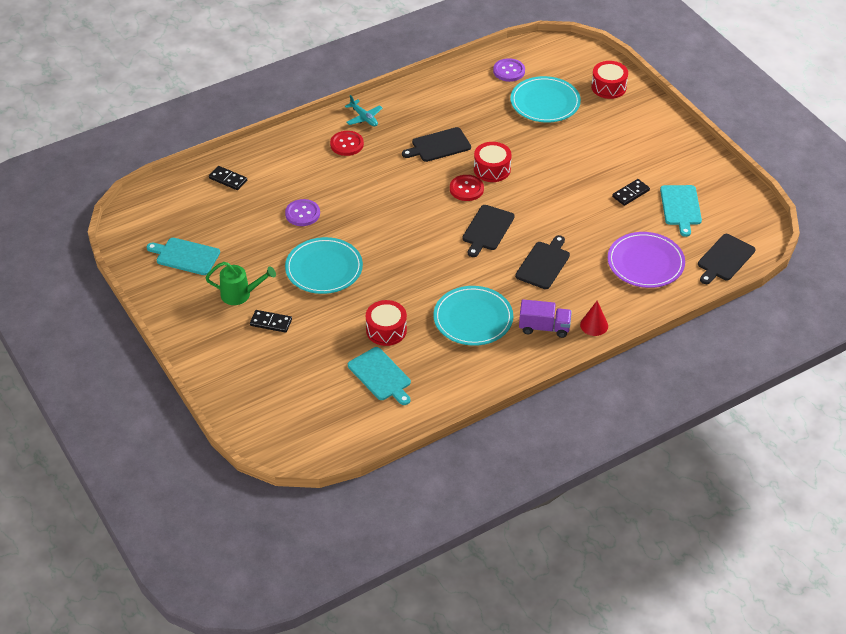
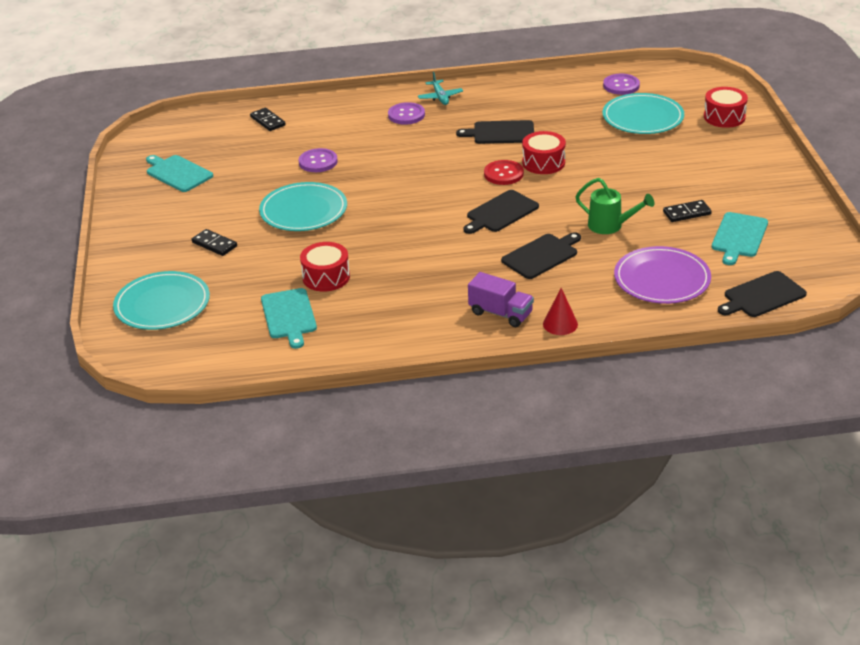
camera: 25 degrees right, 10 degrees down
green watering can [206,262,276,305] -> green watering can moved to [575,178,654,234]
red button [330,131,364,156] -> purple button [388,102,425,125]
turquoise plate [433,286,513,346] -> turquoise plate moved to [113,271,210,330]

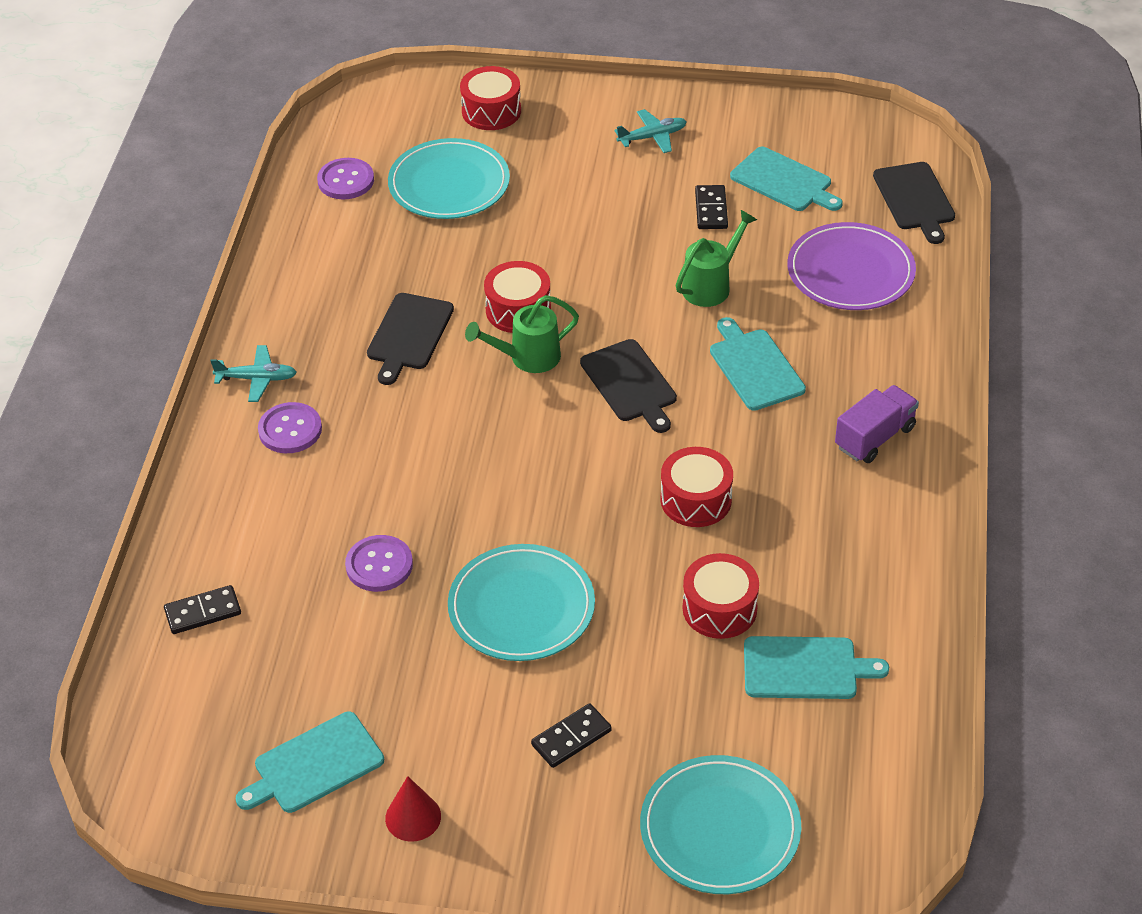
camera: 75 degrees left, 10 degrees up
red button [484,160,524,185] -> green watering can [465,295,579,373]
black cutting board [501,232,581,279] -> turquoise cutting board [710,317,806,411]
red cone [543,288,578,335] -> red cone moved to [385,776,441,842]
none -> turquoise plane [615,109,687,153]
none -> red drum [660,447,733,527]

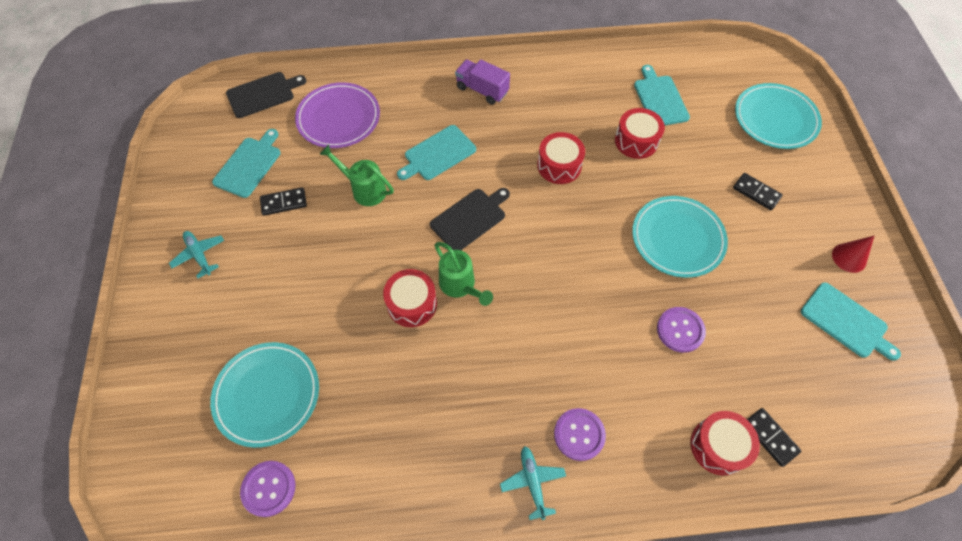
camera: 105 degrees left, 15 degrees up
black cutting board [367,293,454,385] -> none
red drum [460,66,521,130] -> red drum moved to [691,411,760,475]

